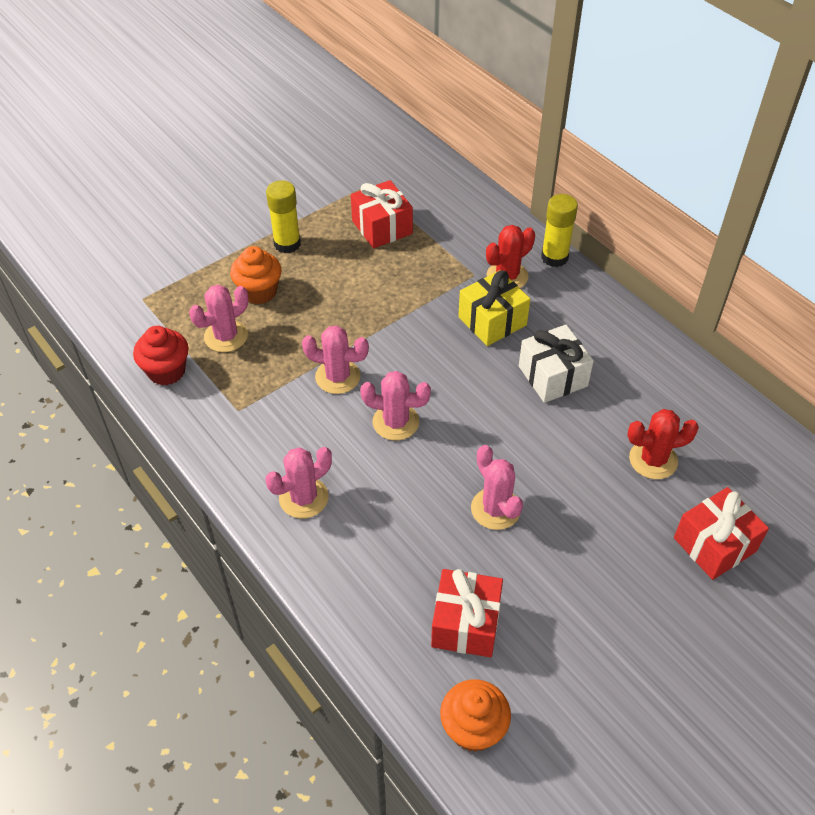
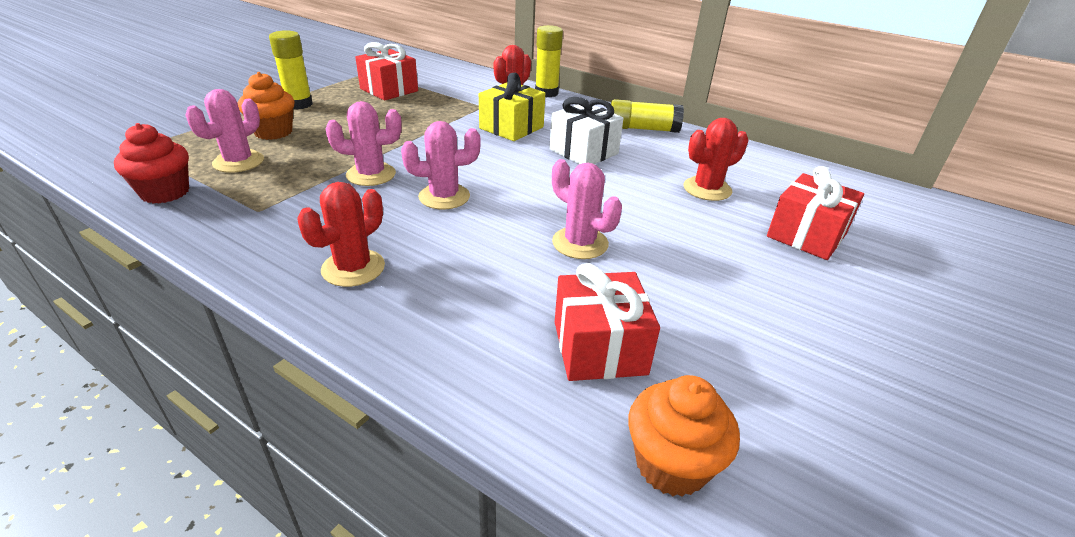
camera: 20 degrees left, 15 degrees down
pink cactus [266,447,332,518] -> red cactus [298,182,385,287]
none -> yellow glue stick [611,99,684,133]

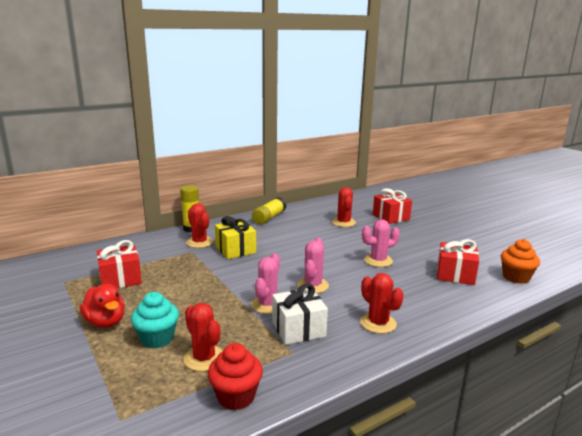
camera: 65 degrees left, 15 degrees down
pink cactus [186,89,264,173] -> red cactus [183,303,223,371]
orange cupcake [238,72,294,140] -> turquoise cupcake [131,292,179,349]
yellow glue stick [269,30,313,109] -> red duck [80,284,125,328]
white gift [549,97,624,164] -> white gift moved to [272,284,328,345]

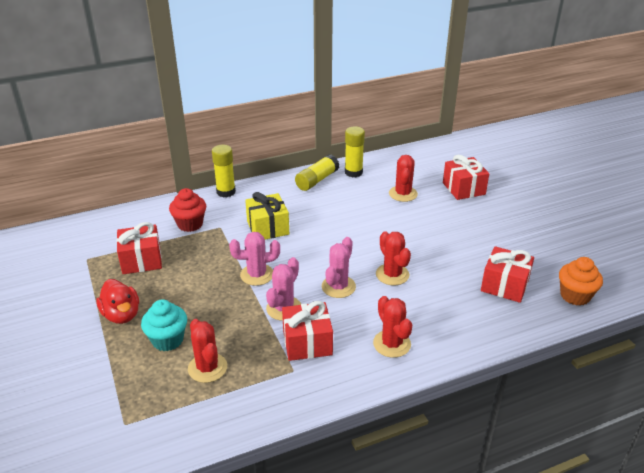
camera: 10 degrees right, 15 degrees up
red cactus [186,203,213,248] -> red cactus moved to [376,231,411,285]
red cupcake [208,343,263,410] -> red cupcake moved to [169,188,206,232]
white gift [272,284,328,345] -> red gift [282,301,333,361]
pink cactus [362,220,400,267] -> pink cactus moved to [229,232,280,286]
none -> yellow glue stick [345,126,365,177]

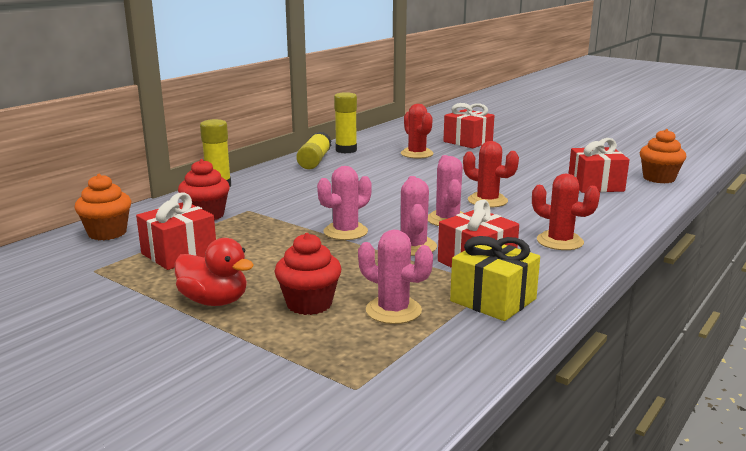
camera: 30 degrees left, 15 degrees down
turquoise cupcake [141,299,187,351] -> red cupcake [274,233,341,315]
red cactus [188,319,227,383] -> pink cactus [358,229,433,324]
yellow gift [245,192,289,240] -> yellow gift moved to [450,236,540,321]
none -> orange cupcake [74,174,131,240]

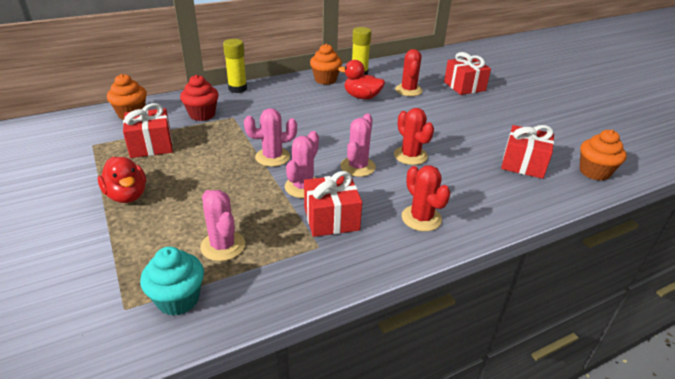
camera: 25 degrees right, 15 degrees up
red cupcake [274,233,341,315] -> none
yellow glue stick [296,132,331,169] -> orange cupcake [310,44,342,85]
yellow gift [450,236,540,321] -> none
none -> turquoise cupcake [140,247,204,316]
none -> red duck [338,60,385,100]

